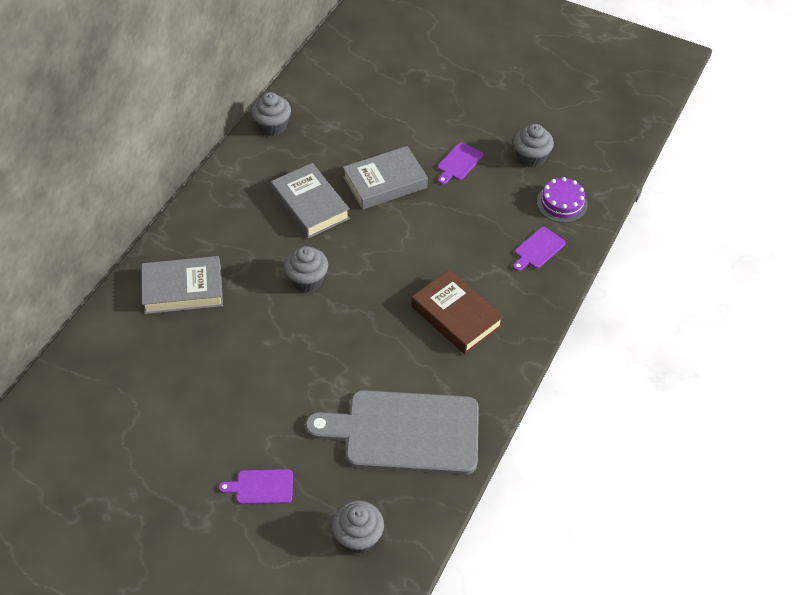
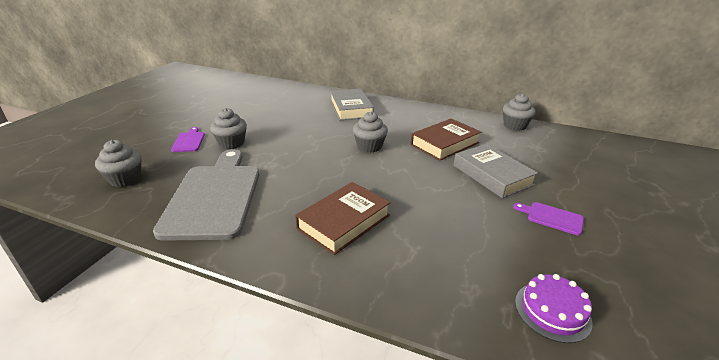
camera: 85 degrees right, 20 degrees down
grey book [271,163,350,238] -> brown book [411,118,481,160]
grey cupcake [513,124,554,168] -> grey cupcake moved to [210,108,247,149]
purple cutting board [513,227,566,271] -> none

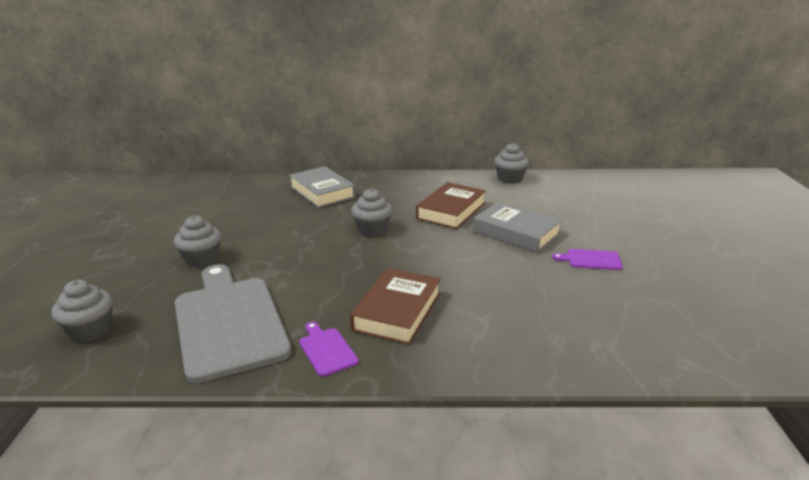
camera: 20 degrees left, 5 degrees down
purple cutting board [171,127,205,152] -> purple cutting board moved to [299,322,359,377]
purple cake [515,274,593,343] -> none

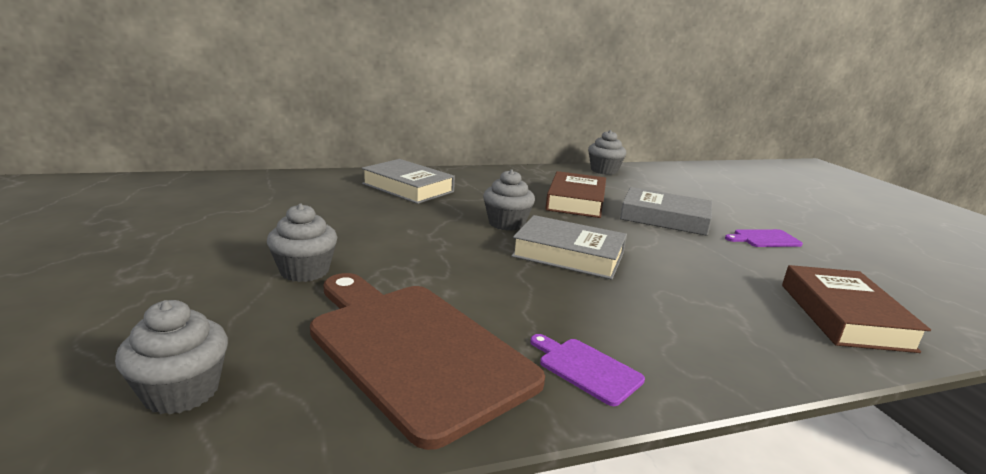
camera: 20 degrees left, 5 degrees down
grey cutting board [175,264,292,383] -> brown cutting board [310,273,545,450]
brown book [350,268,441,345] -> brown book moved to [782,265,931,353]
none -> grey book [511,215,627,280]

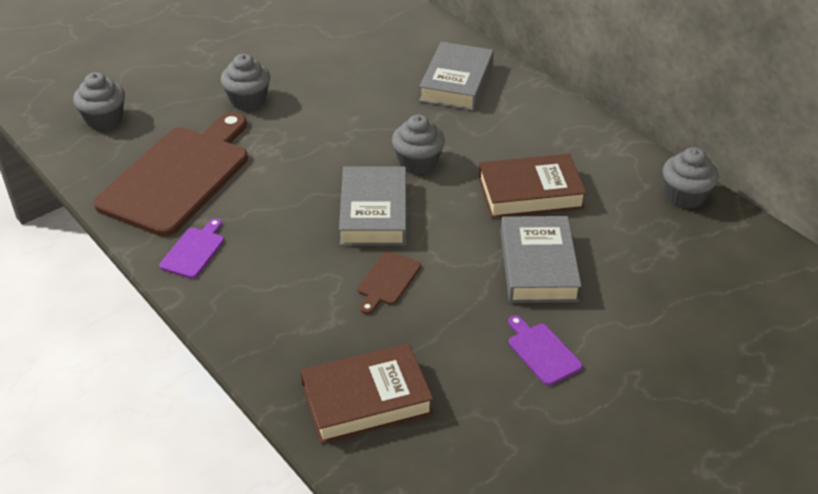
camera: 70 degrees right, 20 degrees up
none -> brown cutting board [357,251,421,314]

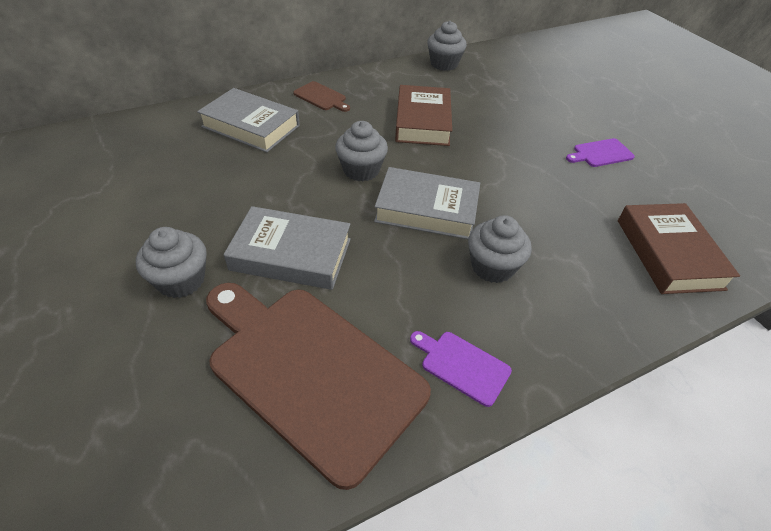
camera: 80 degrees left, 5 degrees up
grey cupcake [73,72,125,130] -> grey cupcake moved to [468,215,532,283]
brown cutting board [357,251,421,314] -> brown cutting board moved to [293,81,350,112]
grey book [500,216,581,303] -> grey book moved to [224,206,351,290]

